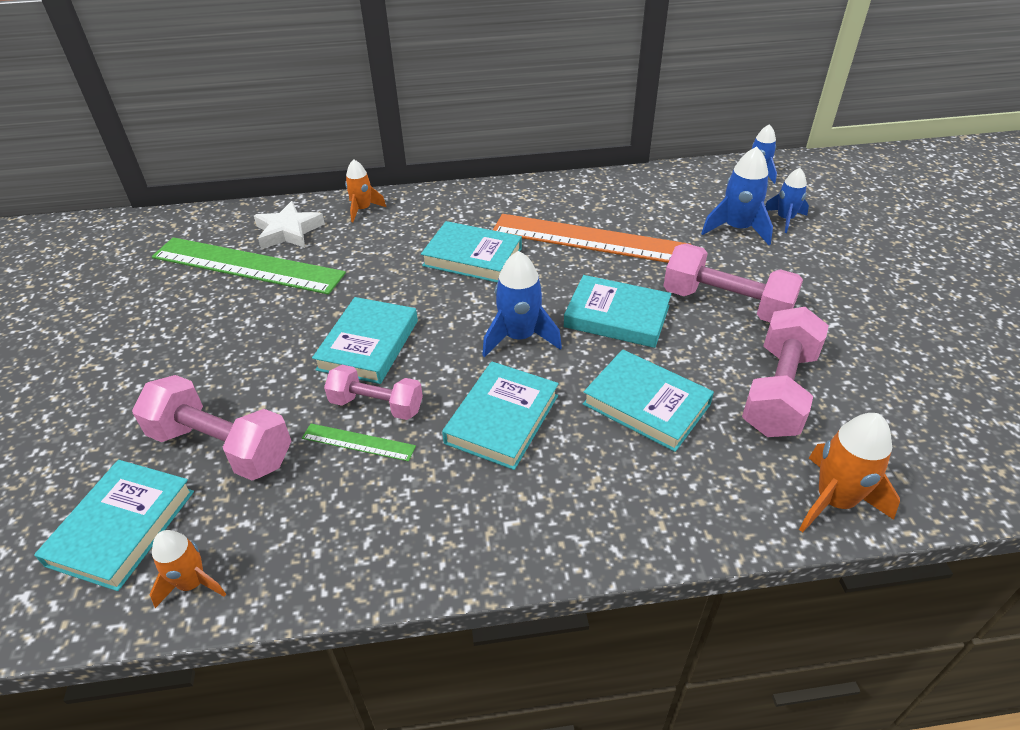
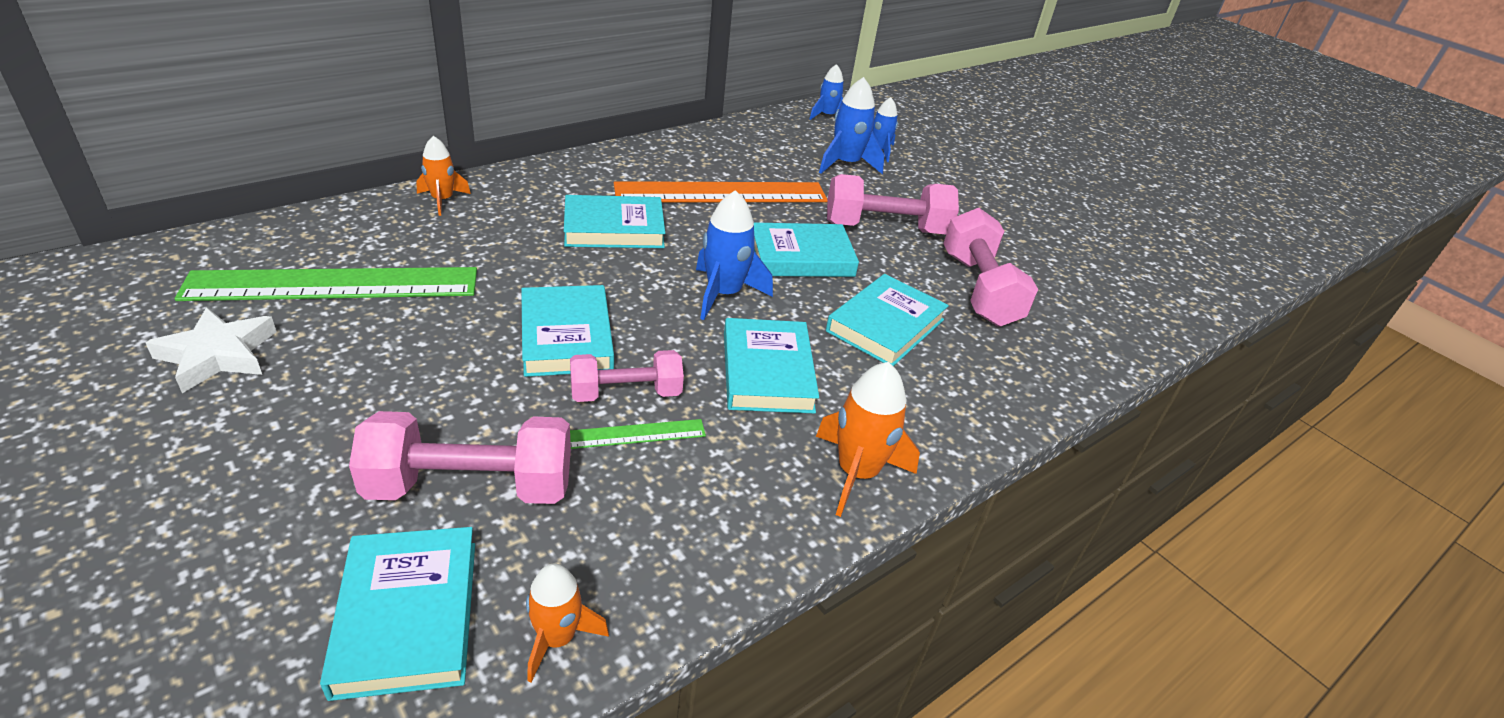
camera: 35 degrees left, 5 degrees down
white star [254,201,325,249] -> white star moved to [145,307,277,393]
turquoise book [583,349,714,452] -> turquoise book turned 60 degrees counterclockwise [826,274,949,366]
orange rocket [799,413,900,533] -> orange rocket moved to [816,362,920,517]

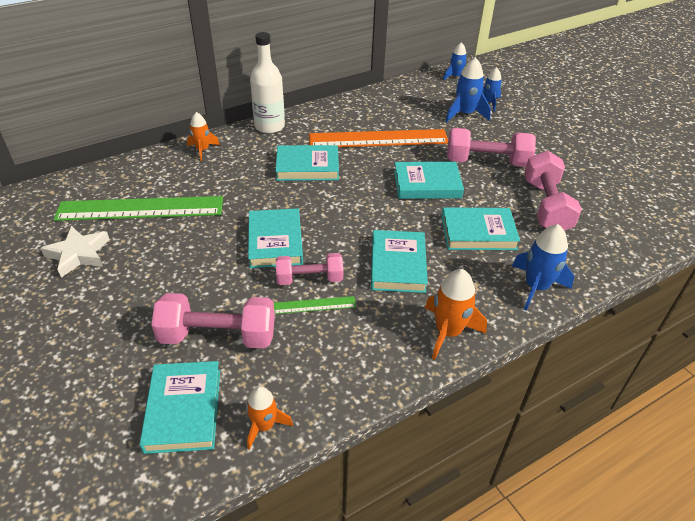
camera: 10 degrees right, 5 degrees up
blue rocket [696,190,773,320] -> blue rocket moved to [512,224,574,311]
turquoise book [826,274,949,366] -> turquoise book turned 45 degrees clockwise [441,207,520,250]
none -> white bottle [250,32,285,134]

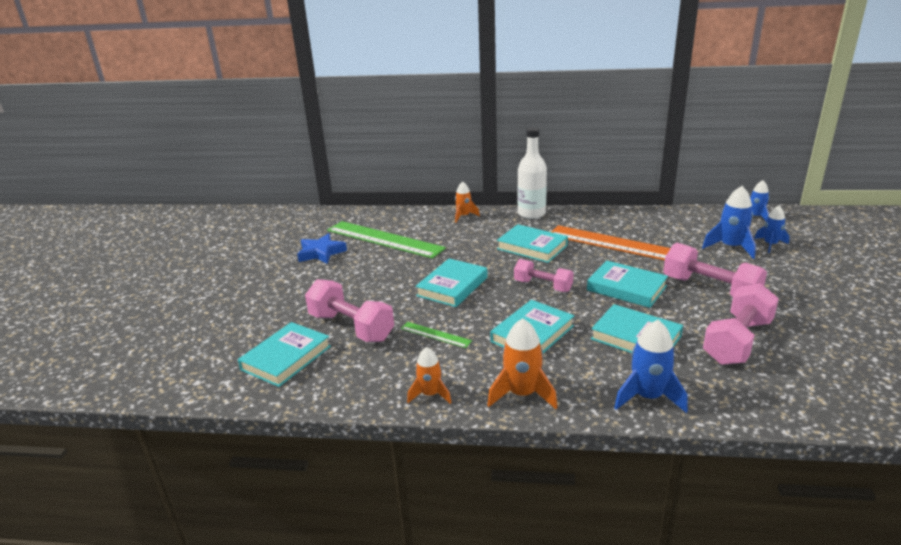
camera: 40 degrees right, 15 degrees down
white star [41,226,110,278] -> blue star [297,233,347,264]
orange rocket [246,386,293,450] -> orange rocket moved to [407,347,452,404]
pink dumbbell [276,253,343,285] -> pink dumbbell moved to [514,259,574,292]

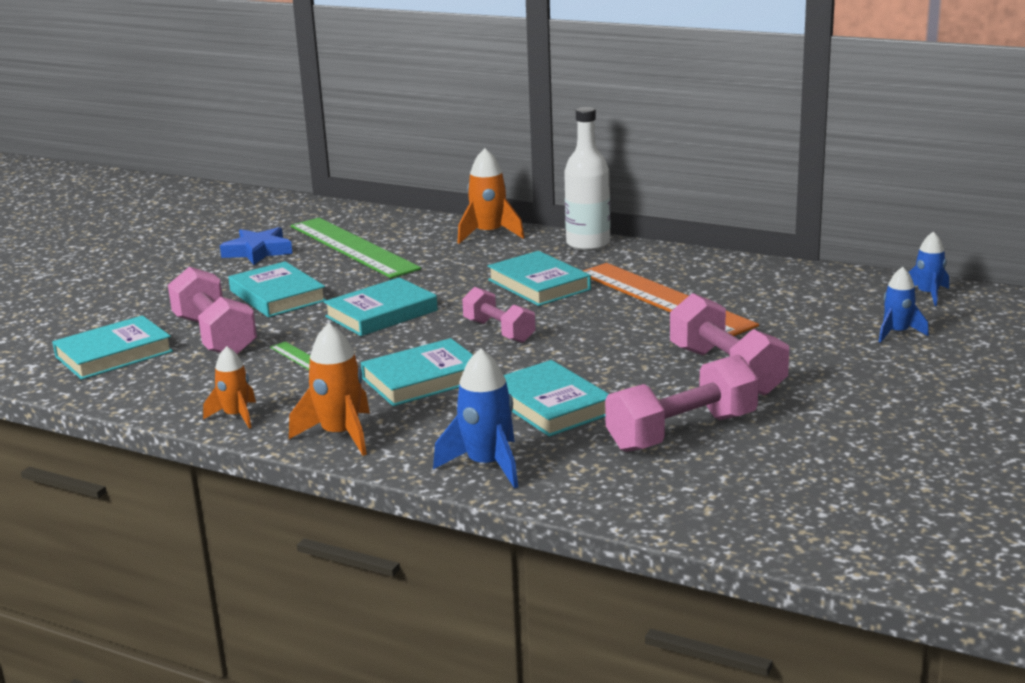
camera: 20 degrees right, 5 degrees down
orange rocket [455,181,480,223] -> orange rocket [457,148,525,244], size x1.53
turquoise book [587,260,668,308] -> turquoise book moved to [228,261,326,317]
blue rocket [702,186,756,259] -> none

